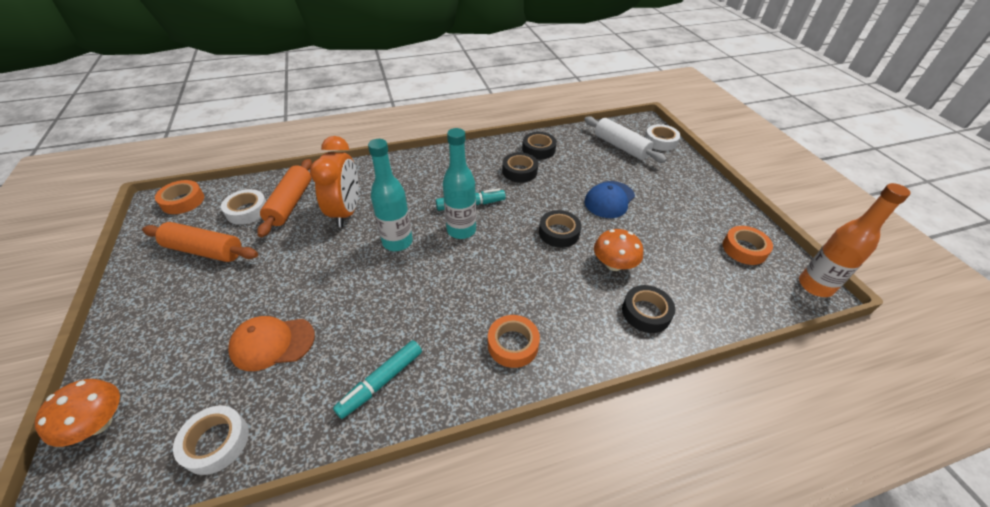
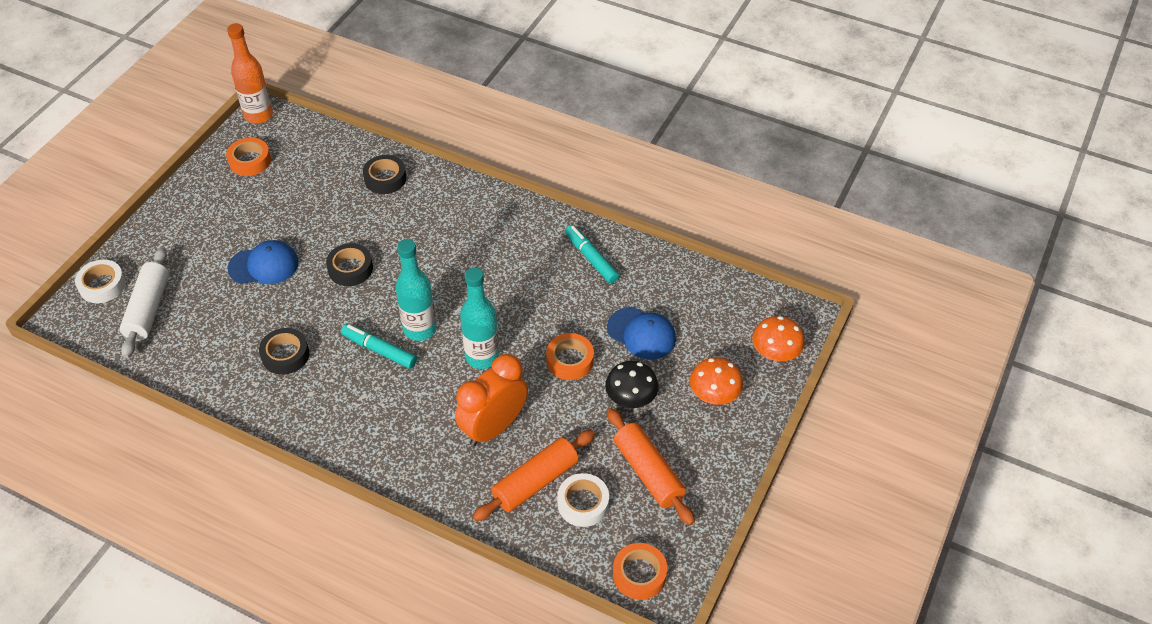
camera: 135 degrees left, 5 degrees up
white tape [173,406,249,475] -> none
orange cap [228,316,315,371] -> blue cap [607,307,676,360]
turquoise marker [333,340,422,419] -> turquoise marker turned 120 degrees counterclockwise [565,225,619,283]
orange tape [488,315,540,368] -> orange tape moved to [546,333,594,380]
black tape [522,132,557,159] -> none
orange mushroom [594,229,643,271] -> orange mushroom moved to [690,357,743,405]
none -> black mushroom [605,361,659,408]

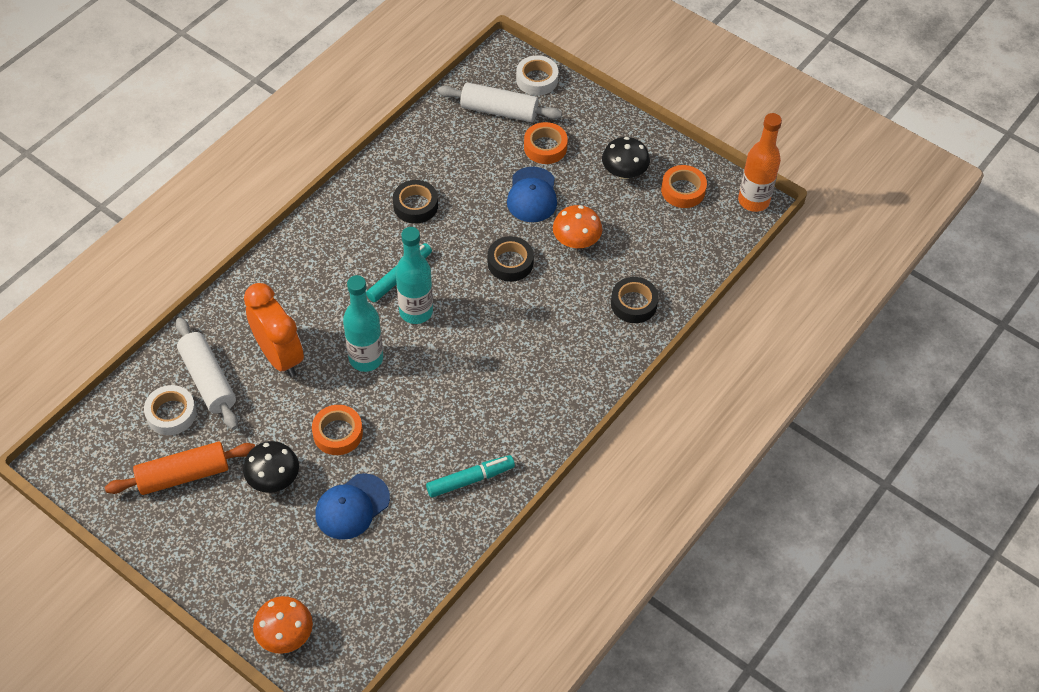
camera: 100 degrees right, 5 degrees up
orange rolling pin [473,430,595,521] -> white rolling pin [176,317,238,430]
orange tape [613,543,667,600] -> orange tape moved to [524,122,568,164]
orange mushroom [690,357,743,405] -> orange mushroom moved to [553,205,602,248]
none -> black mushroom [602,137,650,179]

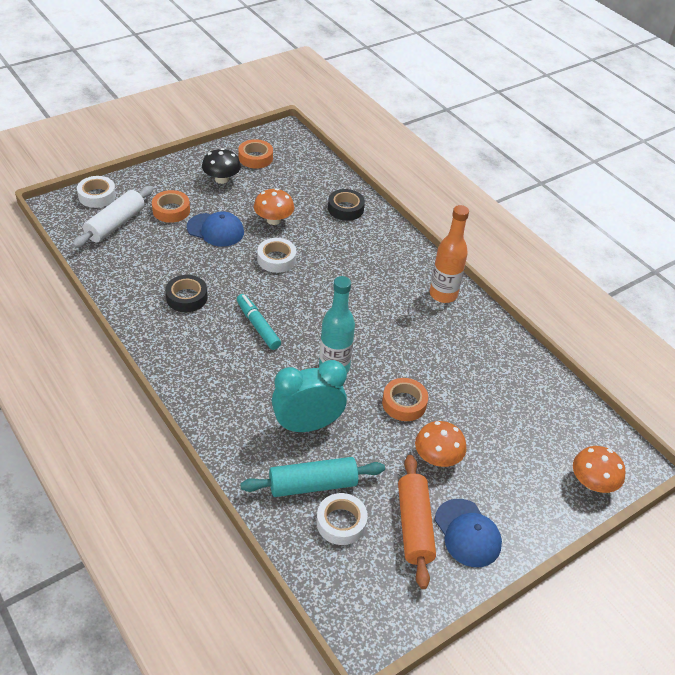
camera: 75 degrees left, 10 degrees down
white rolling pin [176,317,238,430] -> turquoise rolling pin [240,457,385,497]
black mushroom [243,441,299,493] -> orange mushroom [415,421,467,467]
orange clock [244,283,304,377] -> turquoise clock [272,360,347,432]
blue cap [315,473,390,540] -> blue cap moved to [435,499,502,567]
turquoise bottle [396,227,433,324] -> none
turquoise marker [426,455,515,498] -> none
black tape [488,236,534,282] -> white tape [257,238,296,273]
orange bottle [738,113,782,212] -> orange bottle moved to [430,205,469,303]

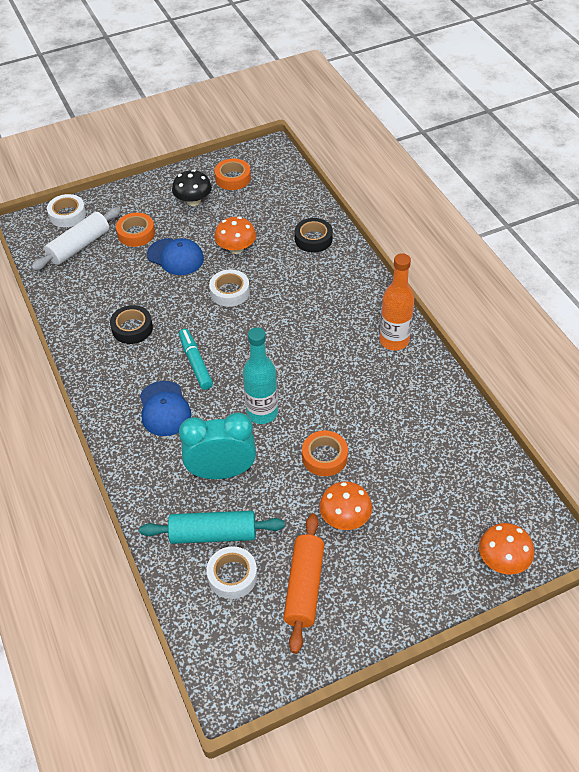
camera: 15 degrees right, 5 degrees up
blue cap [435,499,502,567] -> blue cap moved to [140,381,191,436]

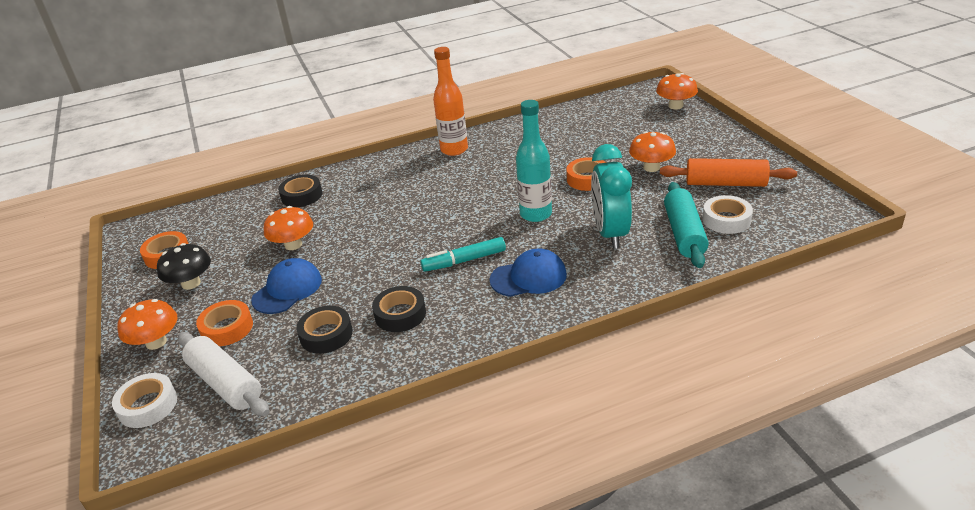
camera: 85 degrees left, 15 degrees down
white tape [209,269,250,307] -> none
none -> orange mushroom [118,299,177,350]
none -> black tape [296,306,353,354]

